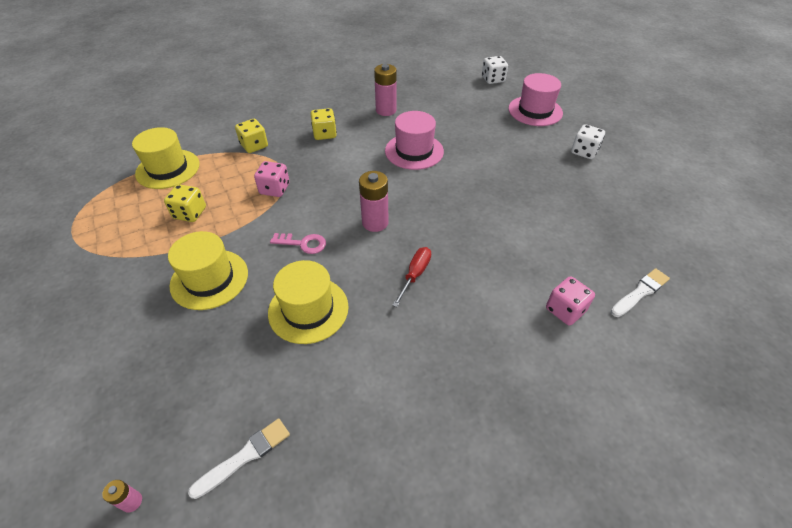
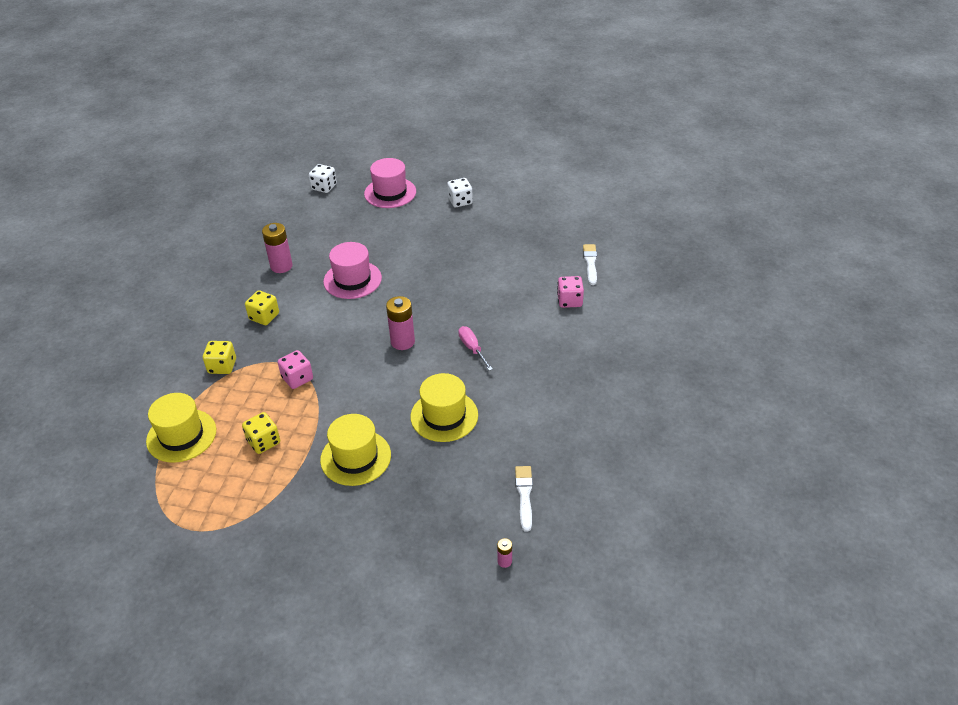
camera: 50 degrees left, 5 degrees down
pink key [270,233,326,254] -> none
red screwdriver [392,247,431,307] -> pink screwdriver [458,326,493,371]

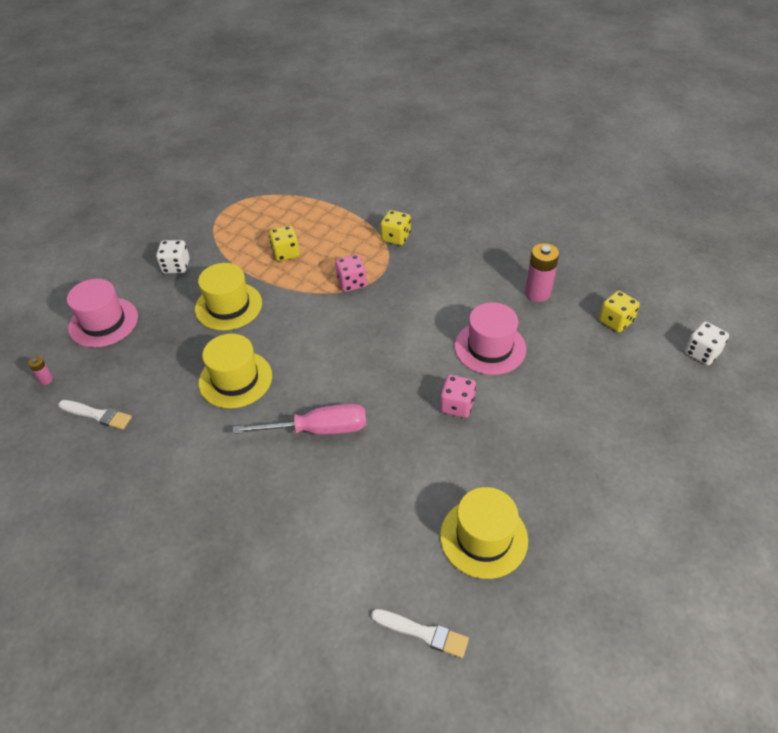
camera: 110 degrees right, 5 degrees up
yellow hat [146,393,216,463] -> yellow hat moved to [440,487,528,579]
yellow dice [245,290,279,325] -> yellow dice moved to [599,291,640,332]
pink hat [364,158,416,208] -> pink hat moved to [67,279,138,347]
pink battery [386,296,415,350] -> none
white dice [447,178,473,207] -> white dice moved to [156,240,190,273]
pink screwdriver [458,326,493,371] -> pink screwdriver [233,404,366,435], size x1.64
pink dice [557,276,584,308] -> pink dice moved to [440,375,476,418]

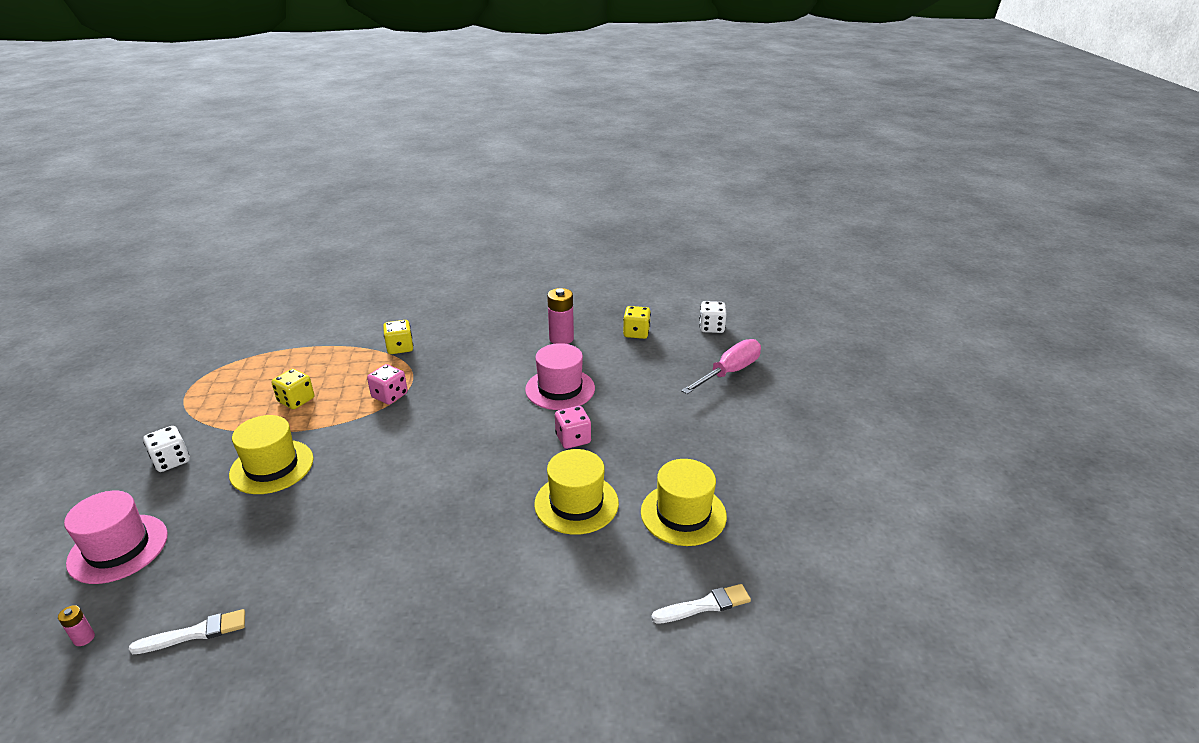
camera: 40 degrees left, 15 degrees down
yellow hat [198,334,272,409] -> yellow hat moved to [534,449,619,535]
pink screwdriver [233,404,366,435] -> pink screwdriver moved to [681,339,761,394]

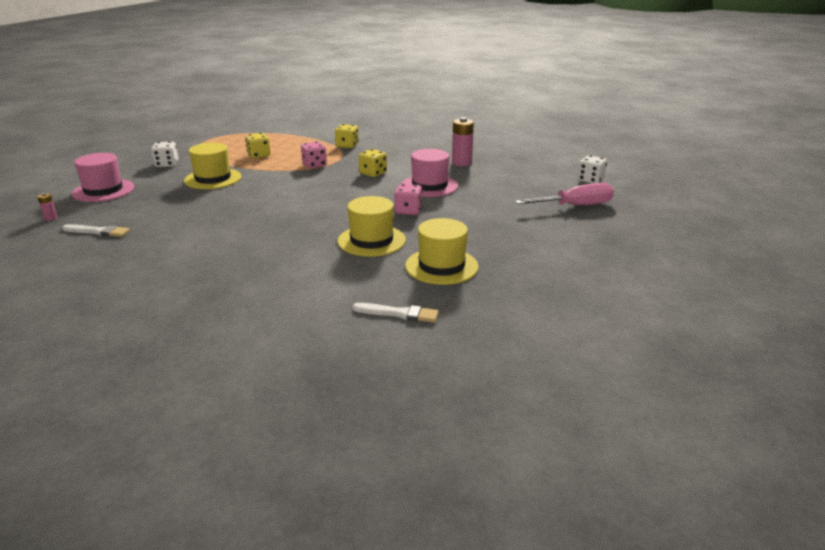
camera: 30 degrees right, 5 degrees down
yellow dice [623,306,651,339] -> yellow dice moved to [359,149,387,177]

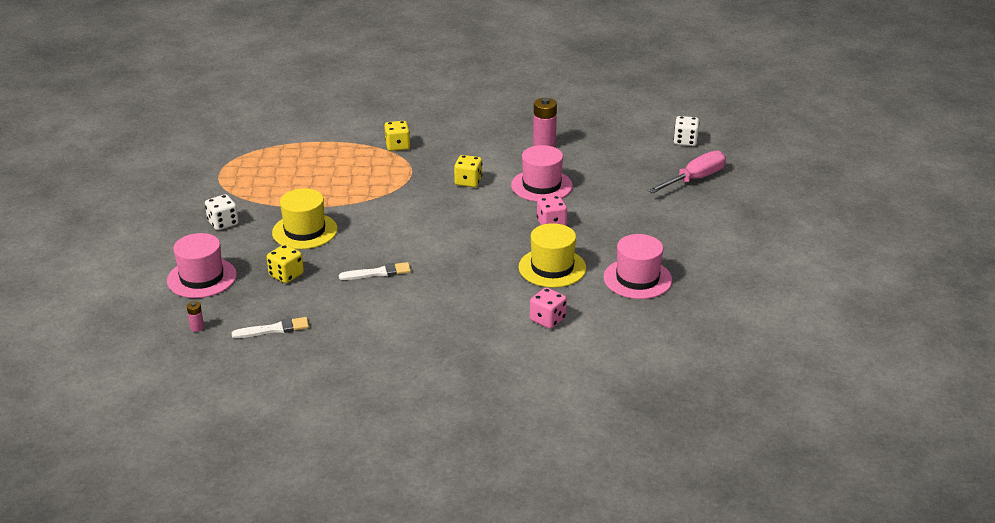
camera: 25 degrees left, 5 degrees up
yellow dice [245,133,271,158] -> yellow dice moved to [267,244,304,283]
pink dice [301,142,327,168] -> pink dice moved to [530,288,567,329]
white brush [352,303,439,323] -> white brush moved to [339,262,411,280]
yellow hat [405,218,479,285] -> pink hat [603,234,672,299]

